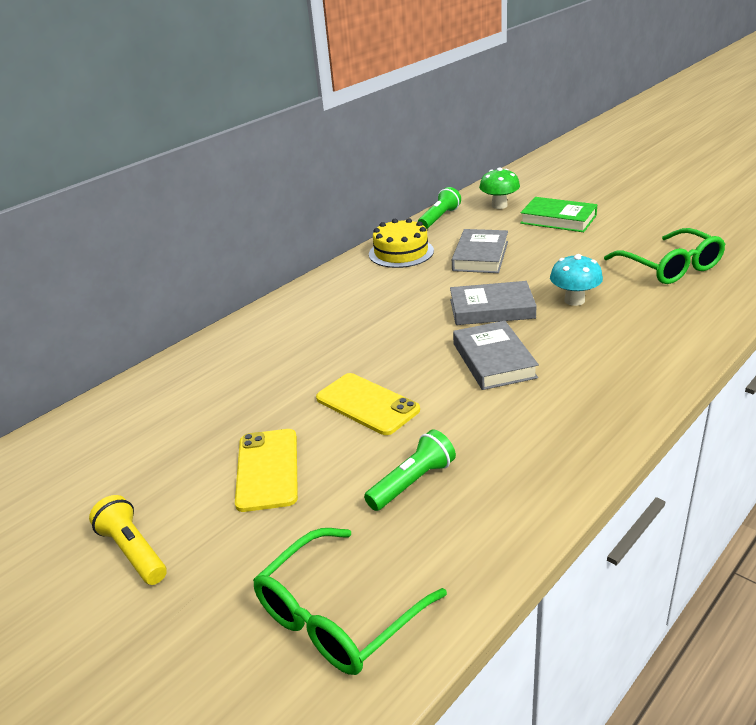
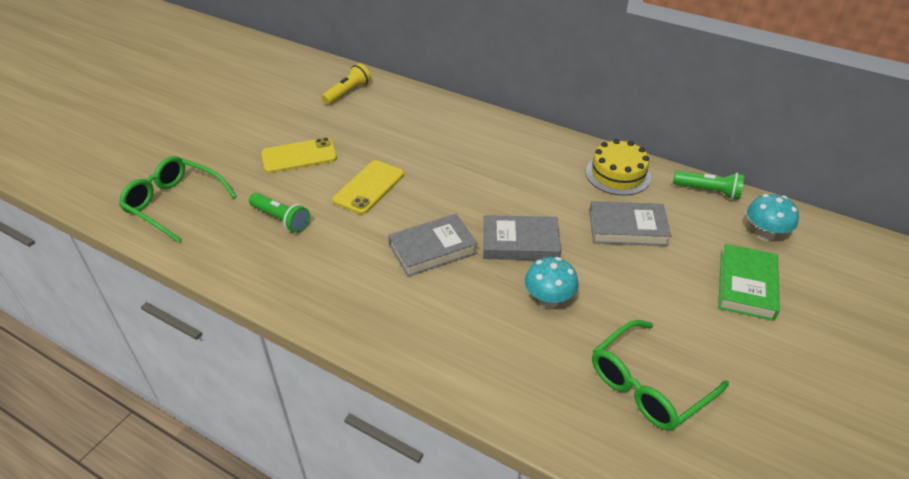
camera: 75 degrees right, 10 degrees up
yellow flashlight [89,495,167,585] -> yellow flashlight moved to [322,63,371,105]
grey book [450,281,537,325] -> grey book turned 75 degrees counterclockwise [483,215,561,260]
green mushroom [479,167,520,209] -> turquoise mushroom [747,194,799,241]

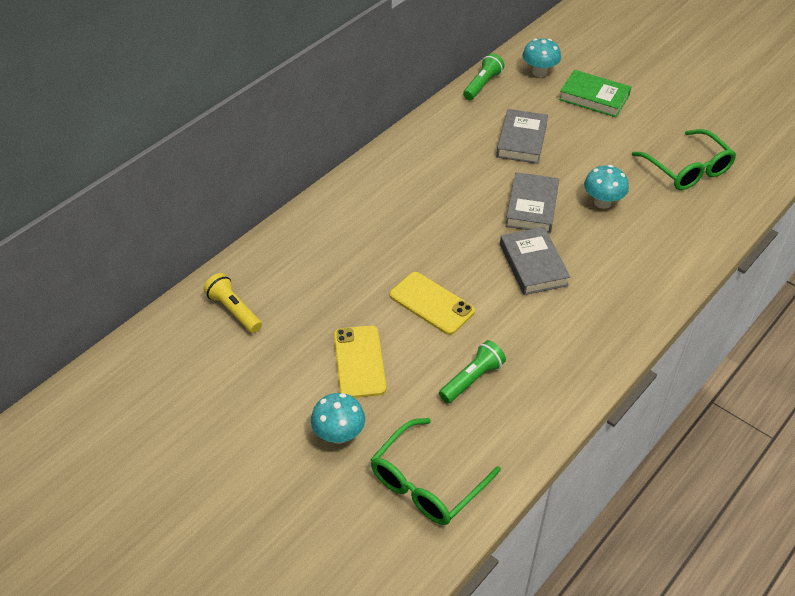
camera: 80 degrees left, 5 degrees up
yellow cake [586,139,651,196] -> none
none -> turquoise mushroom [311,393,365,444]

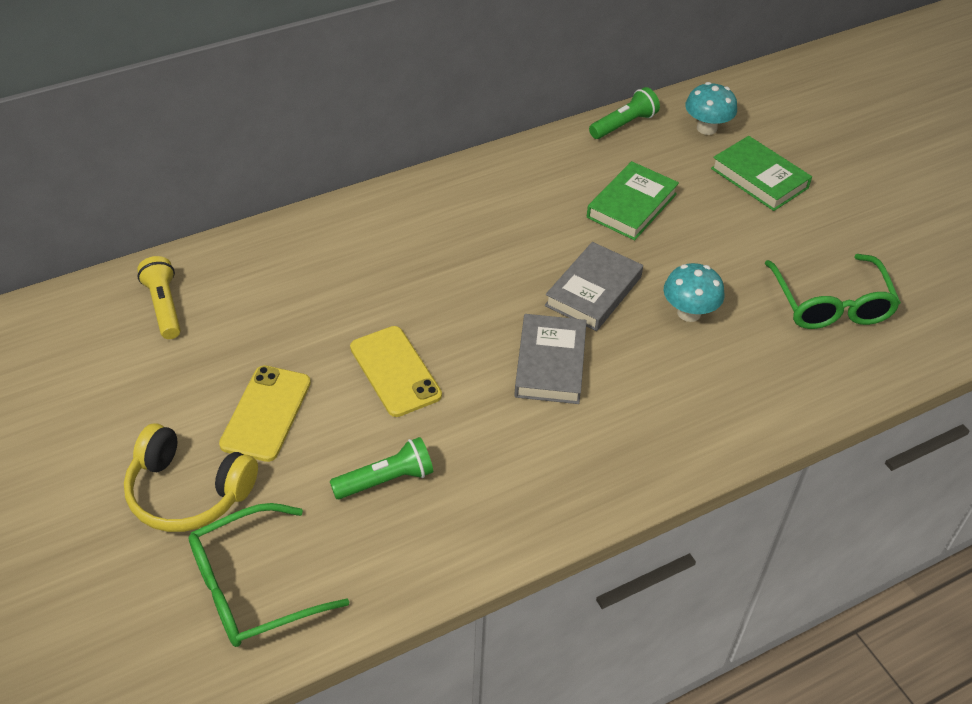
camera: 20 degrees right, 0 degrees up
turquoise mushroom [311,393,365,444] -> yellow headphones [124,423,258,532]
grey book [496,109,548,164] -> green book [587,161,679,240]

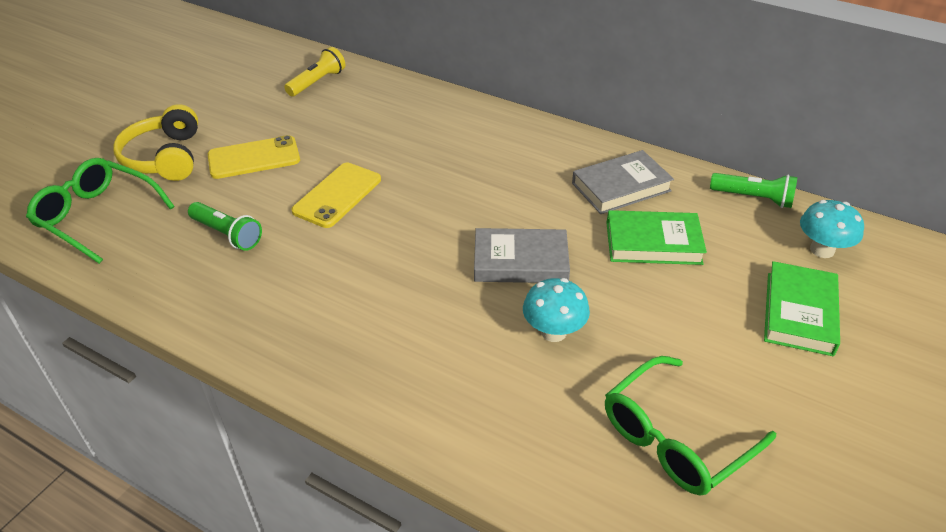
camera: 60 degrees right, 5 degrees down
grey book [514,314,587,404] -> grey book moved to [572,150,674,214]

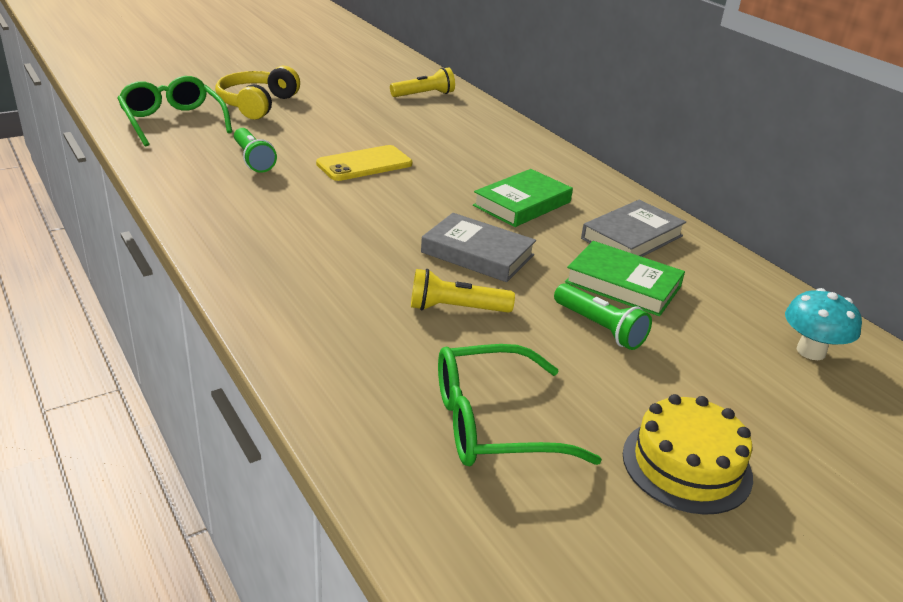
camera: 25 degrees right, 10 degrees down
yellow phone [208,135,300,179] -> none
turquoise mushroom [523,278,590,342] -> yellow flashlight [411,269,515,313]
grey book [572,150,674,214] -> grey book turned 45 degrees counterclockwise [581,200,686,257]
green flashlight [710,173,797,208] -> green flashlight moved to [554,283,652,350]
green book [764,261,840,356] -> green book moved to [473,169,573,227]
none -> yellow cake [623,394,753,515]

